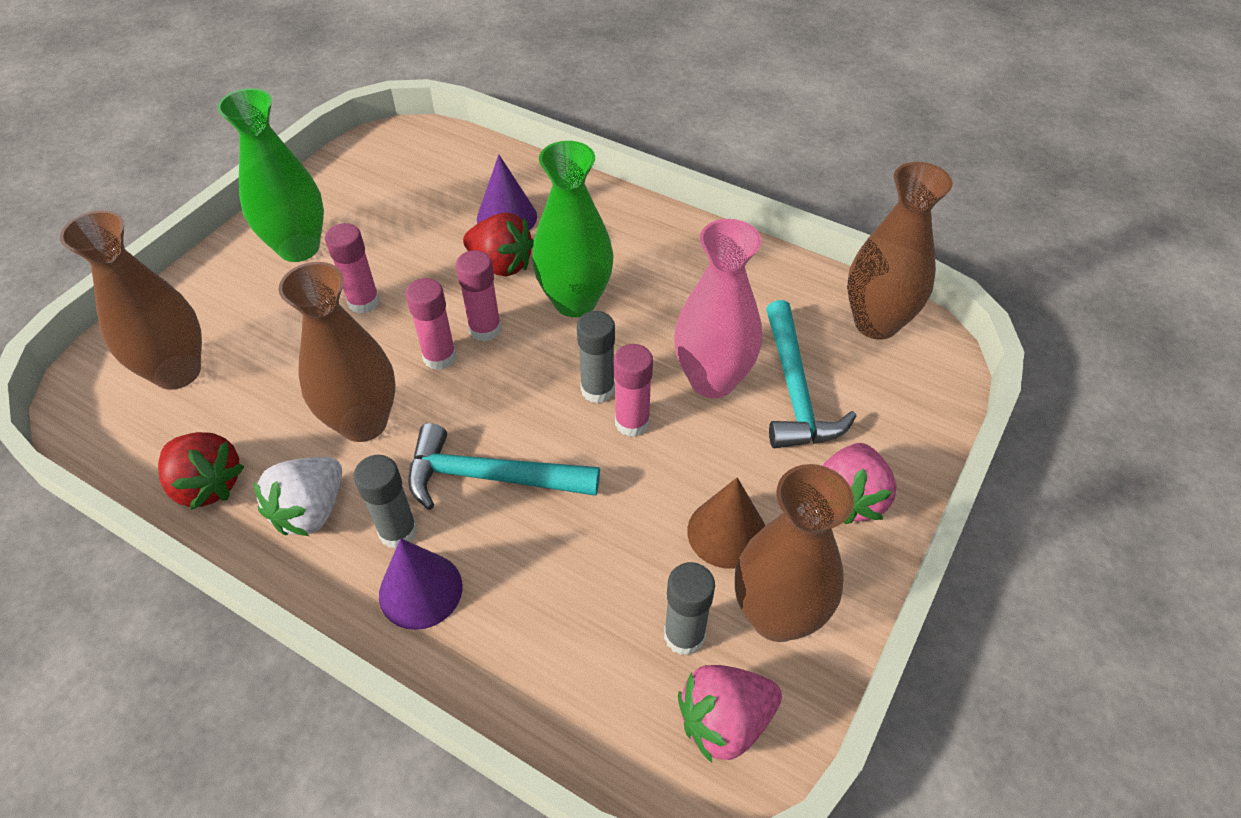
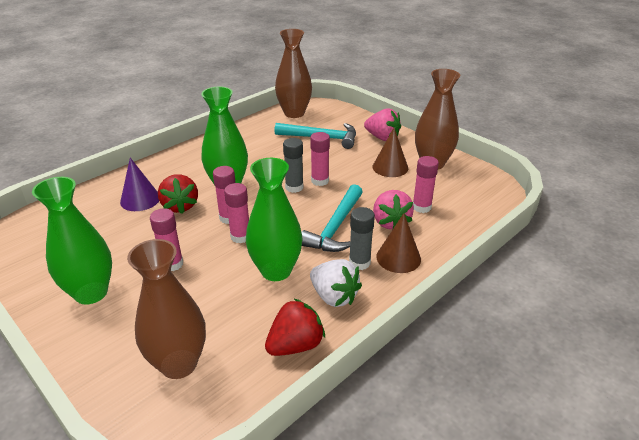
camera: 75 degrees left, 15 degrees down
brown vase [278,262,395,442] -> green vase [246,158,302,281]
purple cone [379,538,463,630] -> brown cone [376,213,421,273]
red strawberry [463,212,534,277] -> red strawberry turned 120 degrees clockwise [158,174,198,214]
grey glue stick [664,562,715,655] -> none
pink vase [674,219,762,398] -> none
pink strawberry [678,665,782,763] -> pink strawberry moved to [373,190,414,229]
none -> pink glue stick [413,156,439,213]

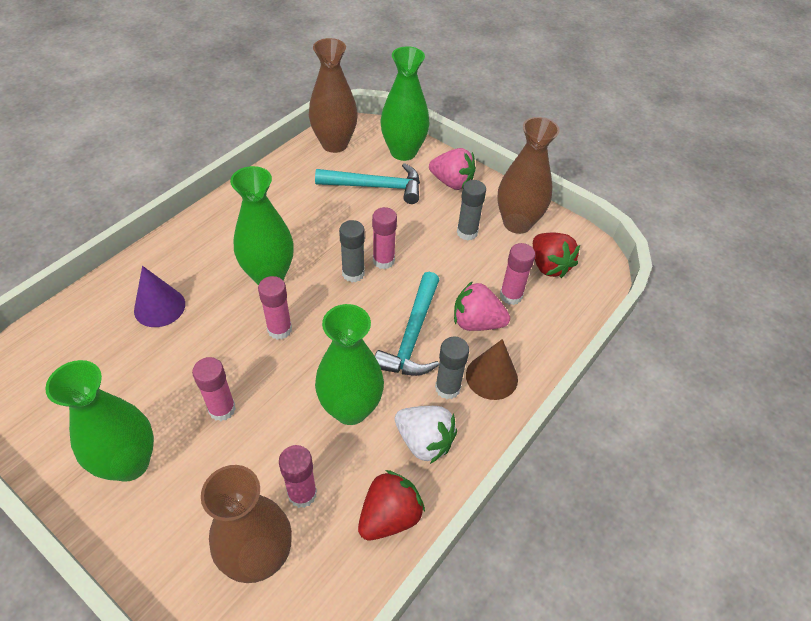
camera: 10 degrees left, 15 degrees up
red strawberry [158,174,198,214] -> red strawberry moved to [533,233,580,278]
pink glue stick [224,183,249,243] -> pink glue stick moved to [279,445,317,508]
brown cone [373,128,408,177] -> grey glue stick [457,180,486,241]
pink strawberry [373,190,414,229] -> pink strawberry turned 120 degrees clockwise [454,281,510,331]
none -> green vase [381,46,429,161]

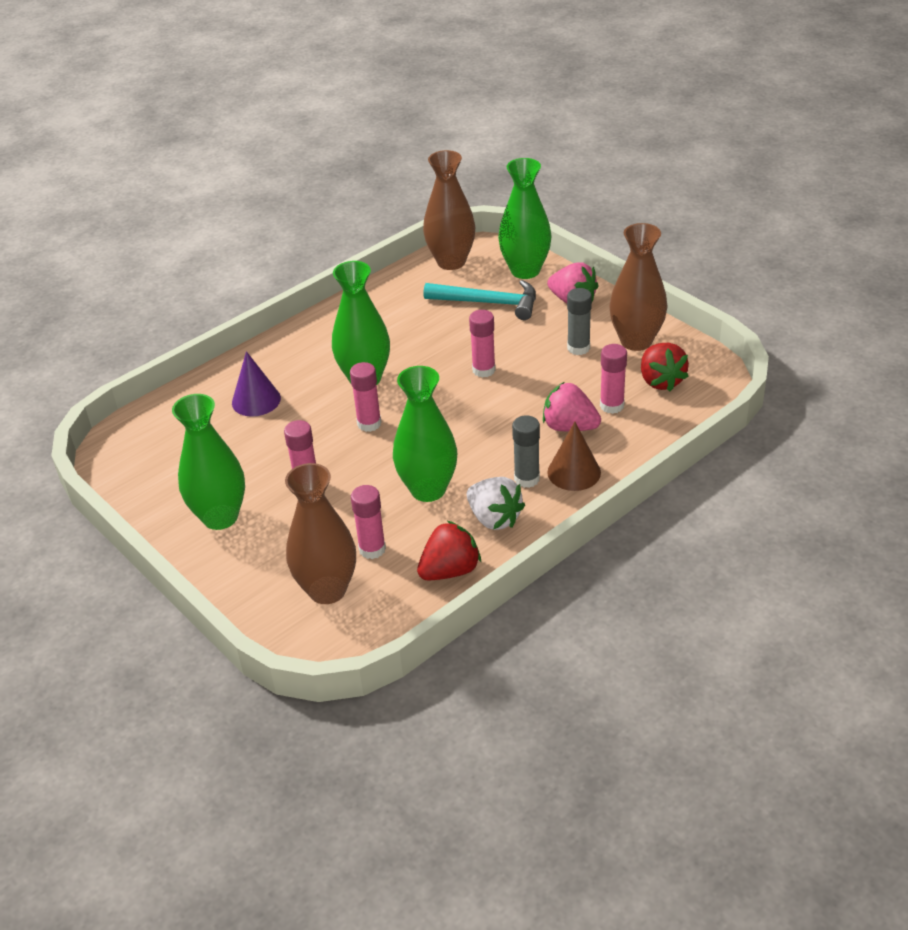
camera: 15 degrees right, 10 degrees down
grey glue stick [339,220,365,282] -> none
turquoise hammer [375,272,439,376] -> none

